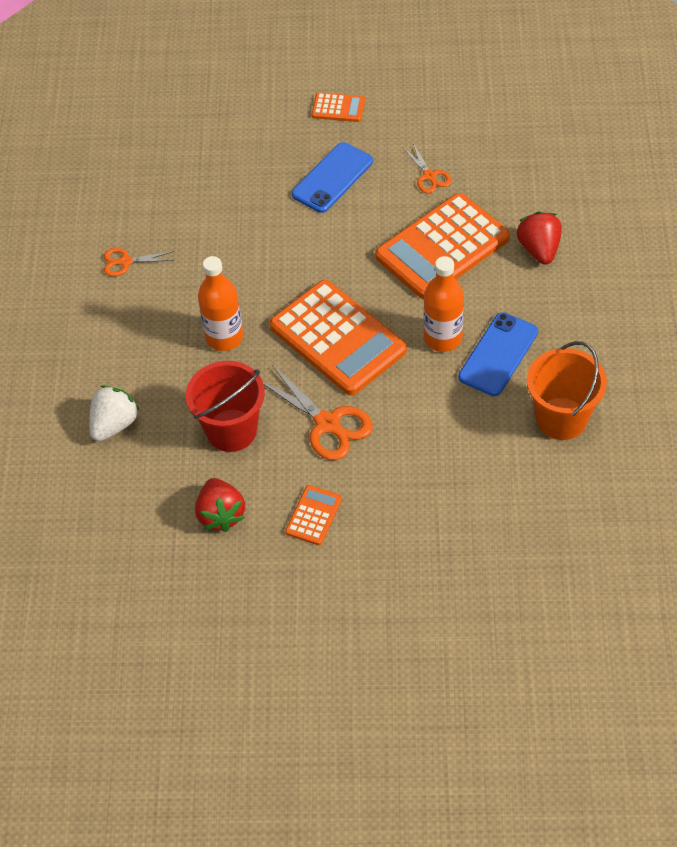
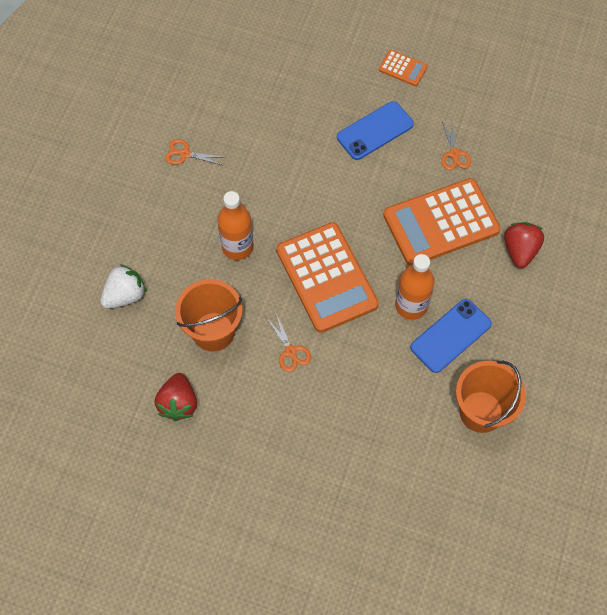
camera: 15 degrees right, 10 degrees up
red bucket [186,361,265,452] -> orange bucket [175,279,243,352]
orange scissors [263,365,373,460] -> orange scissors [268,313,311,372], size x0.58
orange calculator [285,485,342,545] -> none

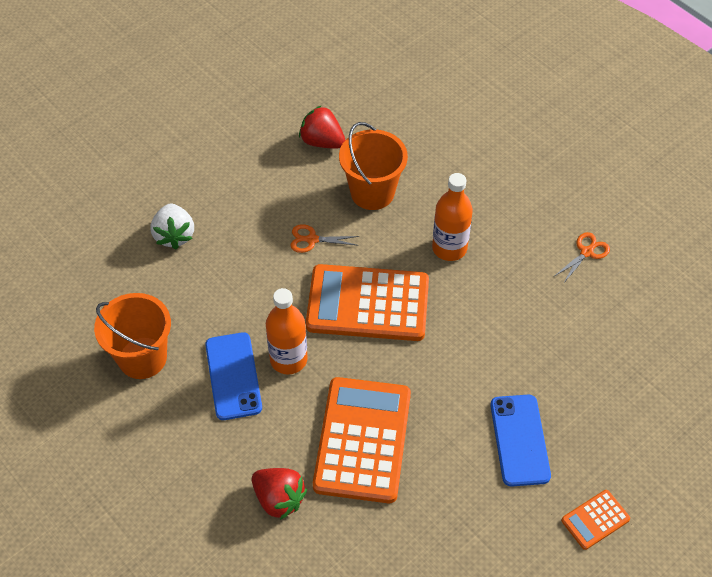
camera: 120 degrees right, 10 degrees down
white strawberry [101,264,146,309] -> white strawberry moved to [151,204,194,249]
orange scissors [441,121,471,170] -> none

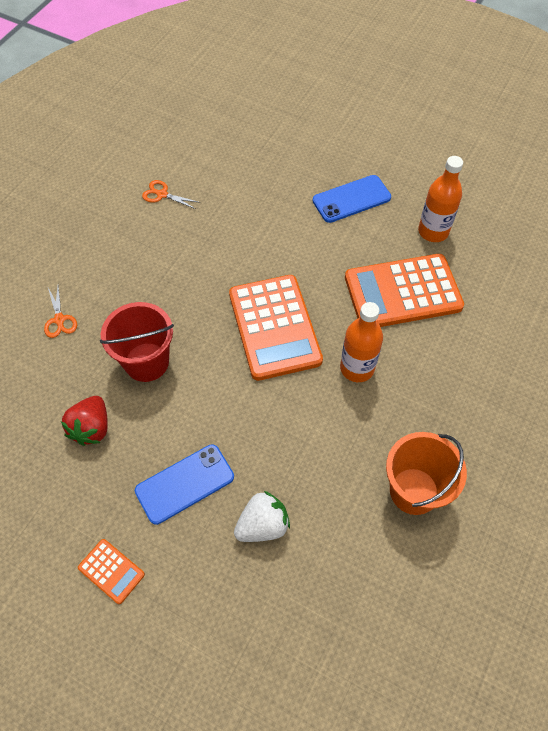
camera: 110 degrees left, 5 degrees up
blue phone [205,332,262,420] -> blue phone moved to [135,444,234,525]
red strawberry [252,468,307,520] -> none
orange scissors [290,224,359,253] -> orange scissors moved to [44,286,77,338]
orange bucket [339,122,408,210] -> red bucket [100,302,174,382]
orange bottle [432,173,473,261] -> orange bottle moved to [418,156,463,242]
orange calculator [561,490,630,550] -> orange calculator moved to [78,539,145,604]

